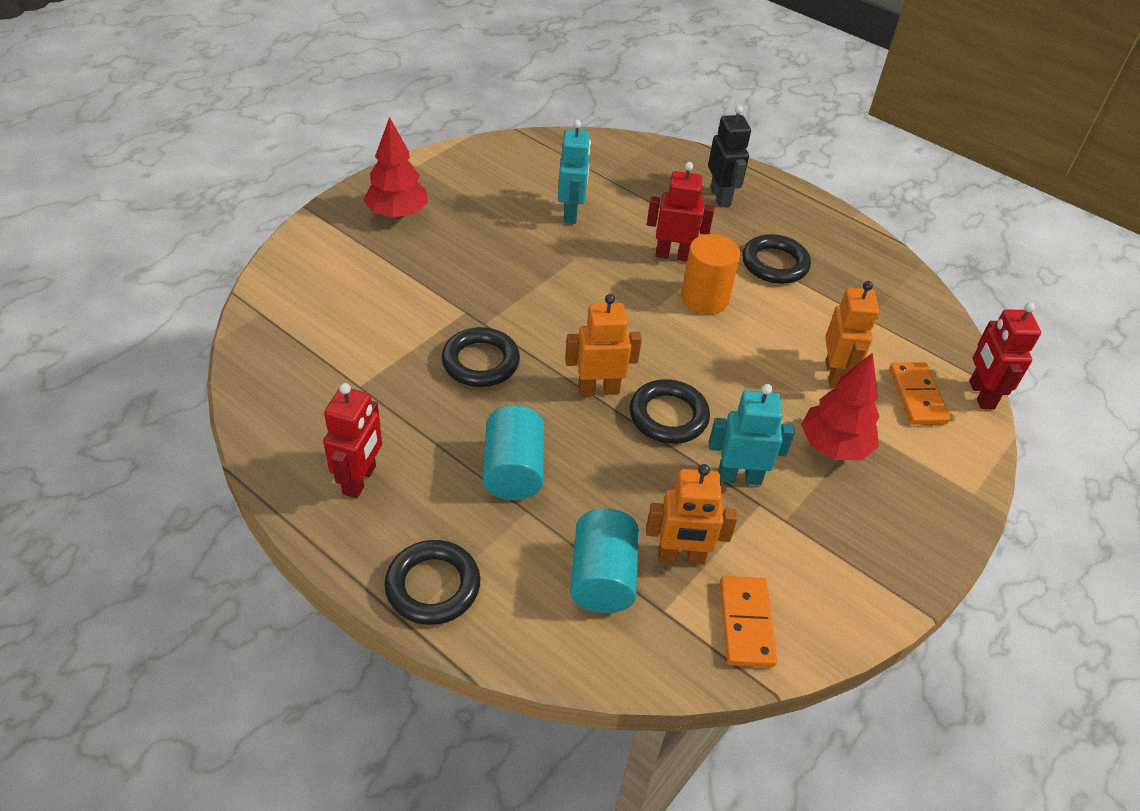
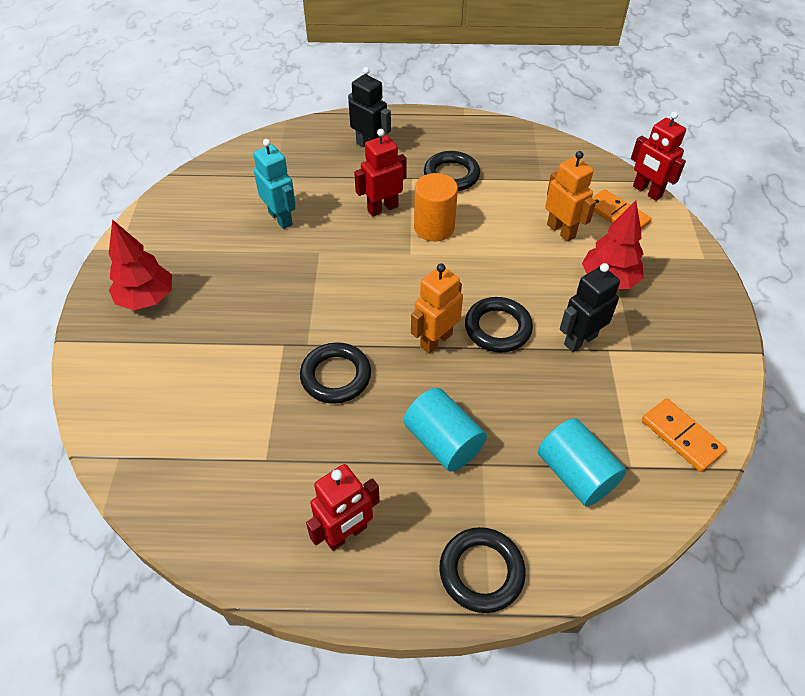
camera: 35 degrees left, 5 degrees up
red robot [323,383,382,498] -> red robot turned 75 degrees clockwise [306,464,380,551]
orange robot [646,464,738,565] -> none
turquoise robot [709,384,795,485] -> black robot [560,263,620,352]

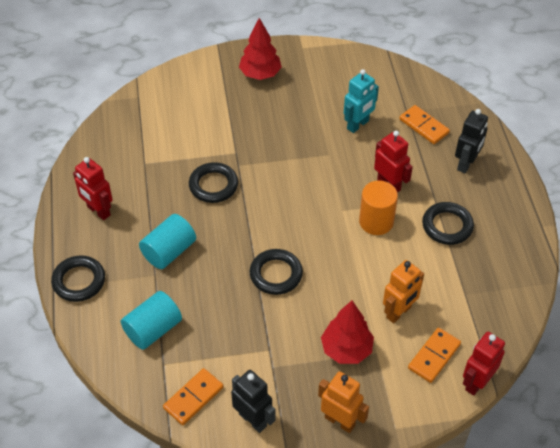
camera: 80 degrees right, 0 degrees up
orange robot [411,263,463,354] -> orange robot moved to [318,371,369,433]
black robot [560,263,620,352] -> black robot moved to [231,370,276,433]
none -> orange domino [399,105,450,144]

